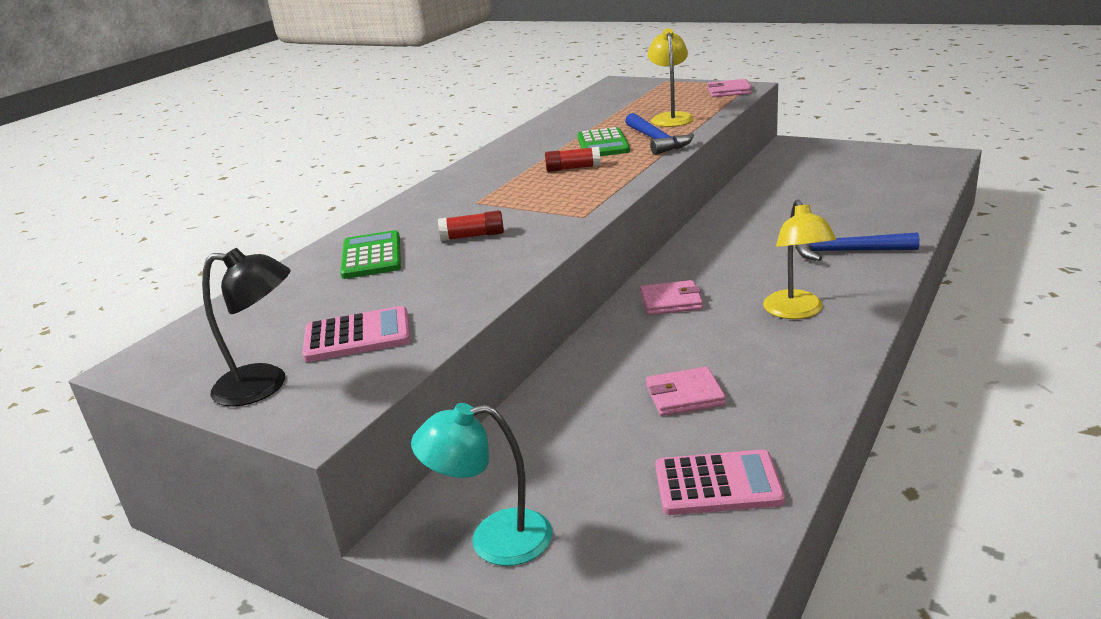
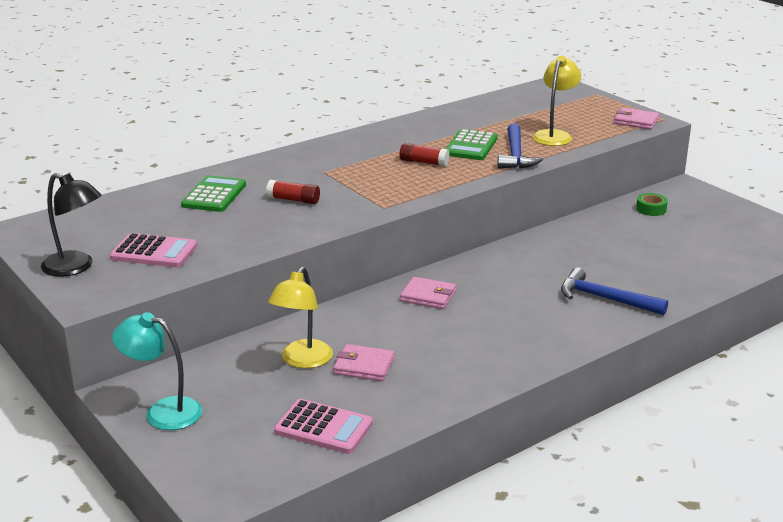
camera: 20 degrees right, 0 degrees up
yellow lamp [763,199,836,319] -> yellow lamp moved to [268,267,333,368]
none -> green tape [636,193,668,216]

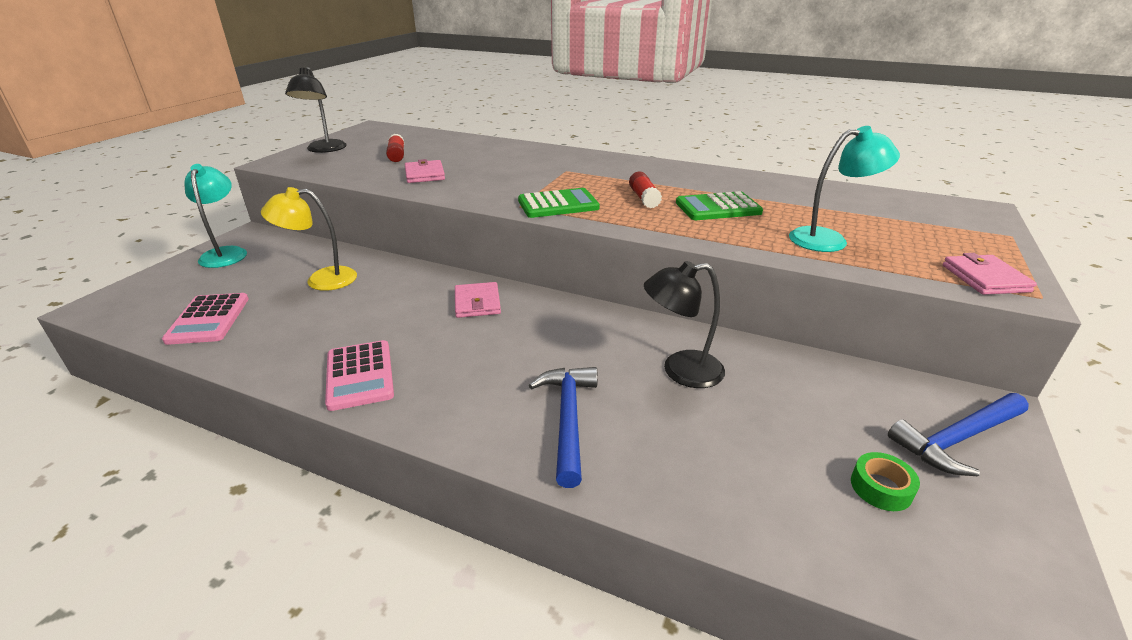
camera: 60 degrees right, 5 degrees up
pink calculator [110,233,197,267] -> pink calculator moved to [325,340,394,411]
green calculator [181,176,246,212] -> green calculator moved to [518,188,600,218]
red glue stick [266,180,320,204] -> red glue stick moved to [386,134,404,162]
pink wallet [333,344,395,381] -> pink wallet moved to [405,159,445,183]
blue hammer [498,123,543,169] -> blue hammer moved to [888,393,1029,476]
yellow lamp [532,56,581,146] -> turquoise lamp [789,126,900,252]
green tape [636,193,668,216] -> green tape moved to [851,452,920,511]
none -> black lamp [644,261,725,388]

